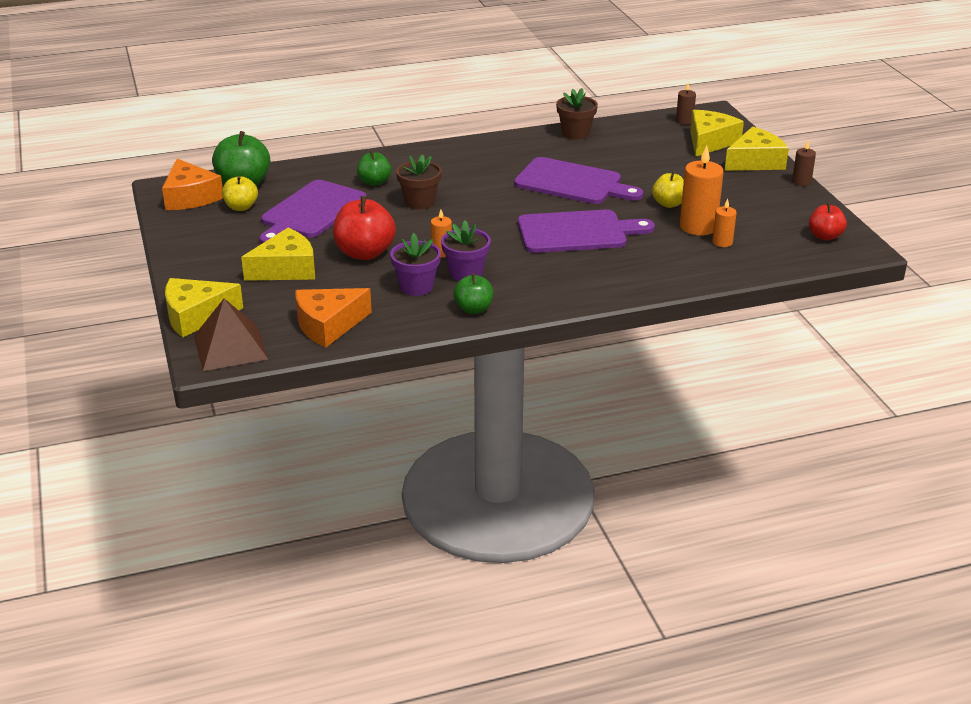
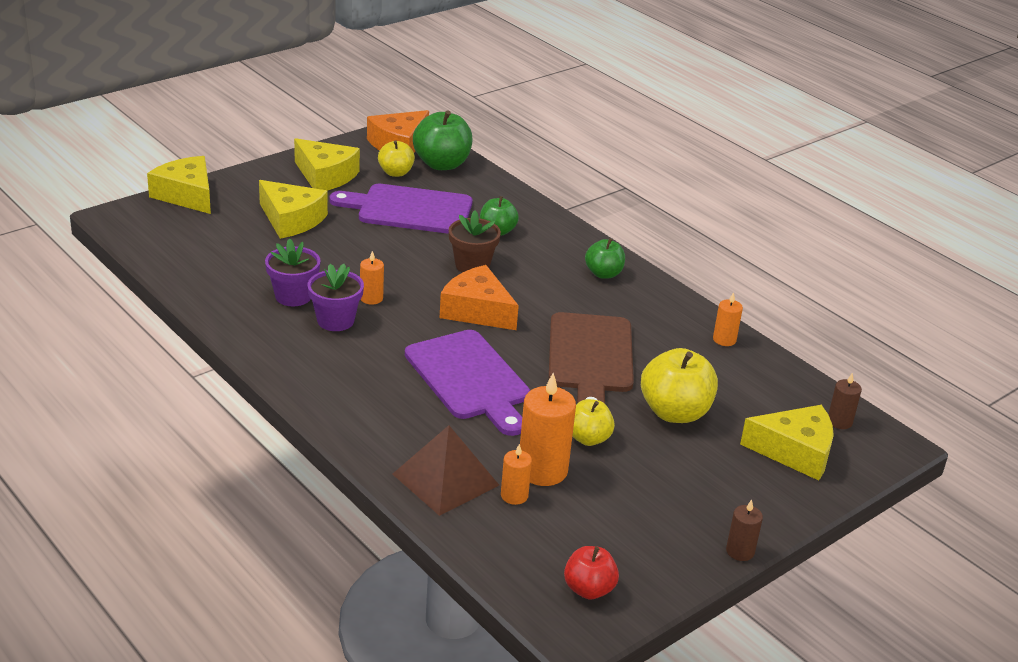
camera: 65 degrees right, 0 degrees up
brown pyramid [194,298,268,371] -> brown pyramid moved to [393,425,499,516]
orange cheese [295,288,372,347] -> orange cheese moved to [440,265,519,330]
red apple [333,196,396,260] -> none
green apple [453,273,494,314] -> green apple moved to [585,238,625,279]
purple cutting board [514,157,643,204] -> brown cutting board [549,312,634,404]
brown flower pot [556,88,598,140] -> orange candle [713,292,743,346]
yellow cheese [725,127,789,171] -> yellow cheese moved to [294,139,360,191]
none -> yellow apple [641,348,718,423]

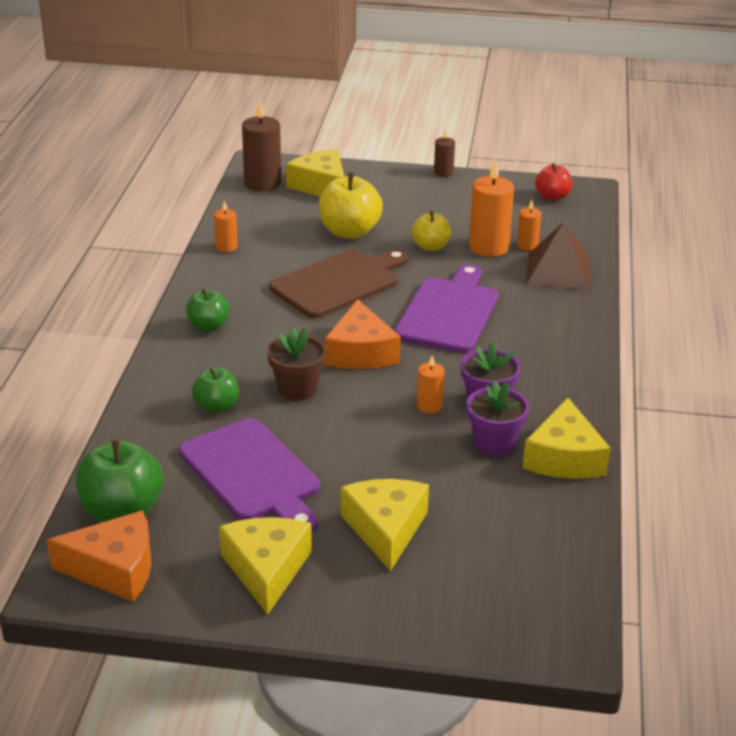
camera: 130 degrees left, 0 degrees up
yellow cheese [147,156,211,214] -> yellow cheese moved to [523,398,611,479]
yellow apple [378,140,415,177] -> none
brown candle [828,372,862,429] -> brown candle [242,100,281,191], size x1.86

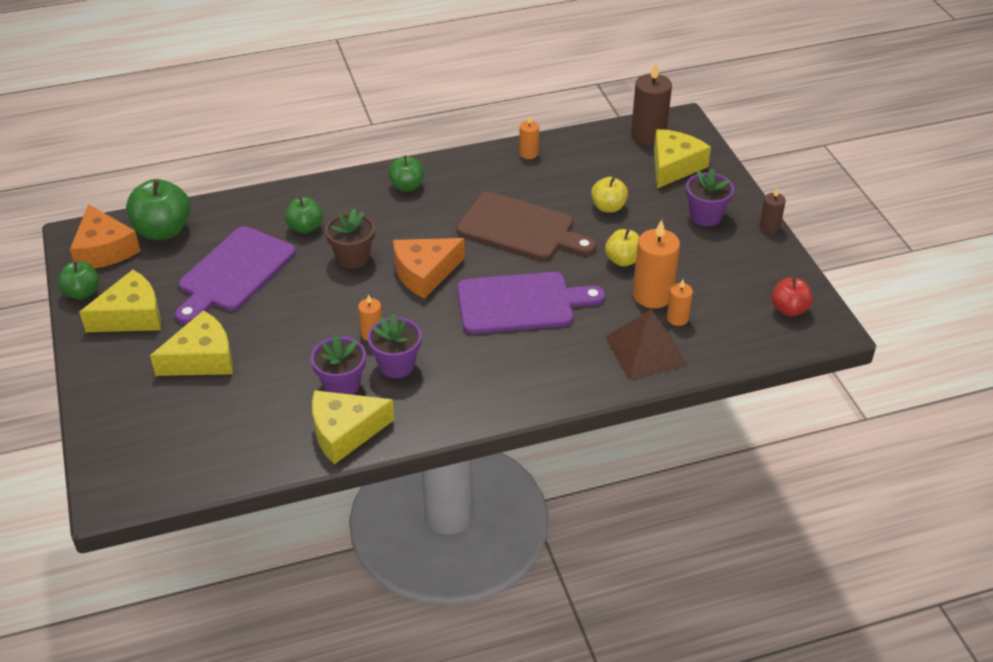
camera: 65 degrees right, 10 degrees up
yellow apple [319,173,383,239] -> yellow apple [591,177,628,213], size x0.60
none -> green apple [58,261,99,300]
none -> purple flower pot [686,168,734,226]

